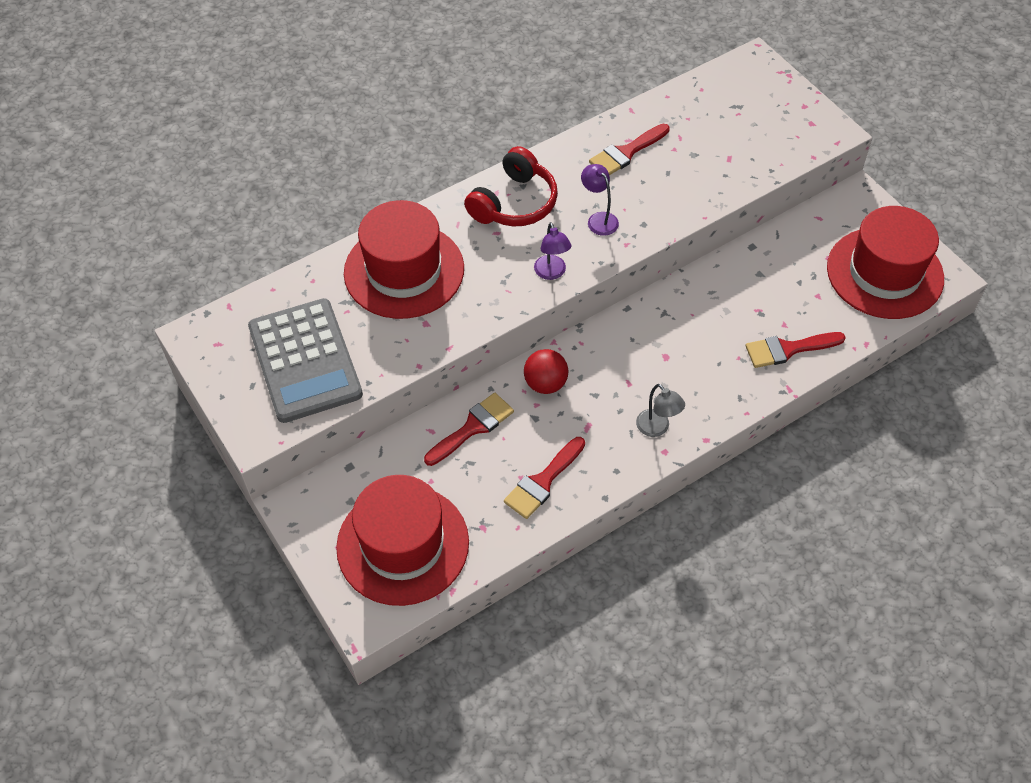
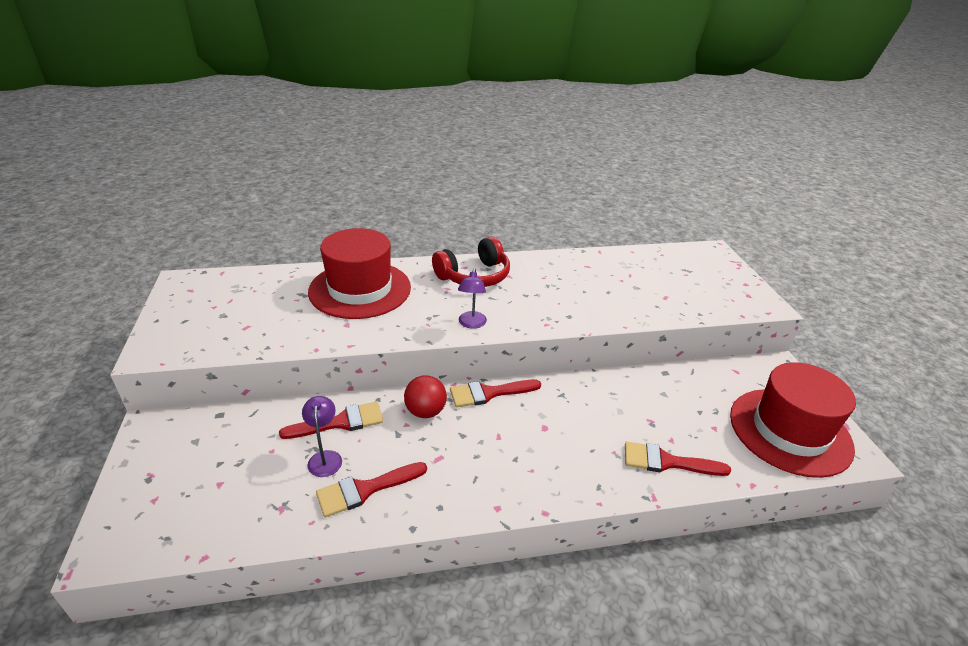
camera: 20 degrees right, 20 degrees down
grey calculator [248,298,363,423] -> none
red hat [336,475,469,606] -> none
purple lamp [581,164,619,236] -> purple lamp moved to [302,396,342,477]
red brush [589,124,670,175] -> red brush moved to [450,380,541,407]
grey lamp [636,384,685,437] -> none

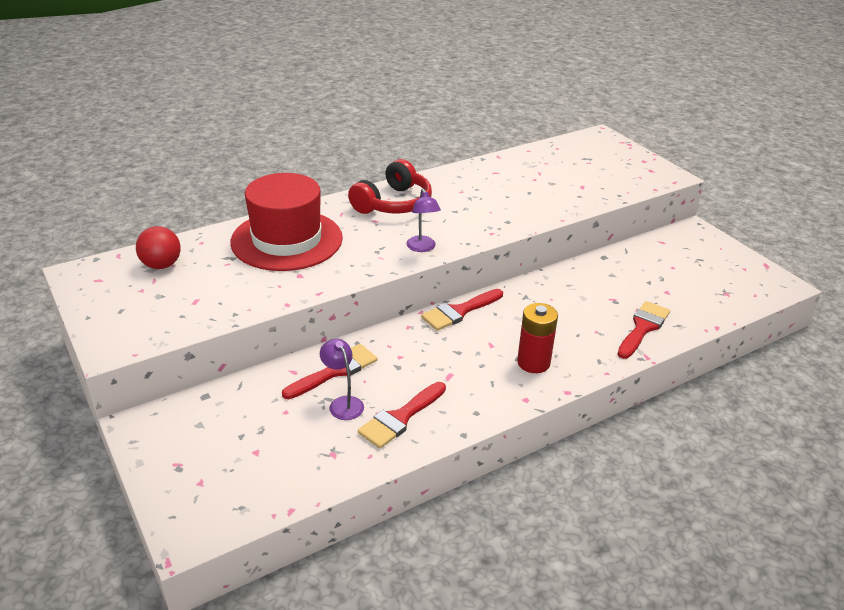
camera: 20 degrees left, 0 degrees up
red ball [404,375,447,418] -> red ball moved to [136,226,181,269]
red brush [625,442,731,476] -> red brush turned 135 degrees clockwise [617,301,670,359]
red hat [730,362,856,478] -> none
none -> red battery [517,303,558,373]

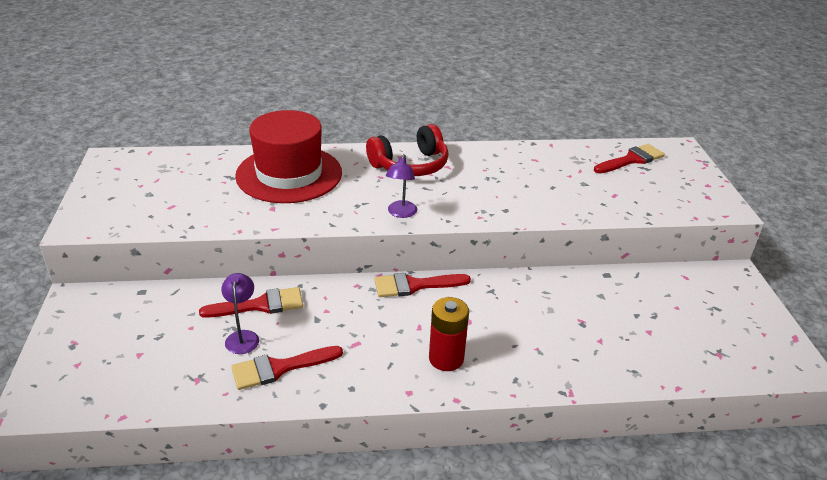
camera: 25 degrees right, 0 degrees up
red ball [136,226,181,269] -> none
red brush [617,301,670,359] -> red brush moved to [594,144,665,173]

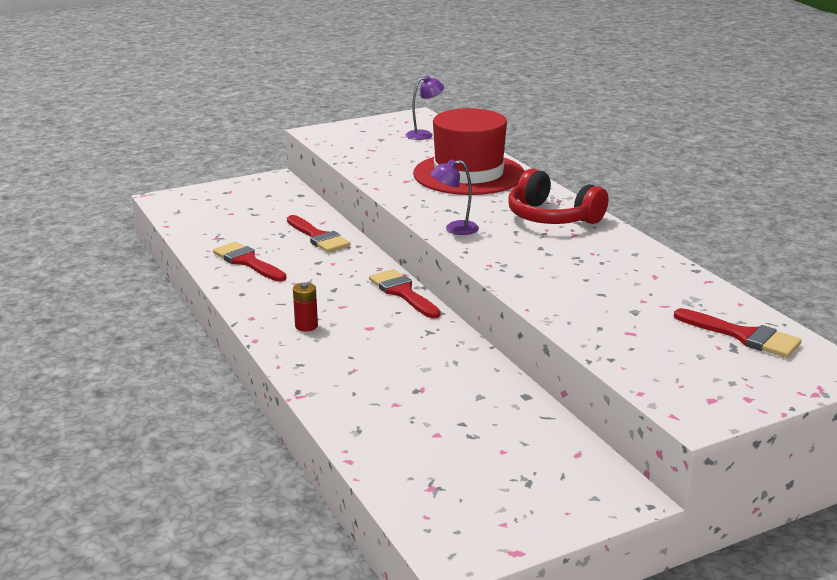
camera: 70 degrees right, 10 degrees down
purple lamp [221,273,259,354] -> purple lamp moved to [406,76,444,140]
red battery [429,297,469,371] -> red battery [293,283,318,331], size x0.62

